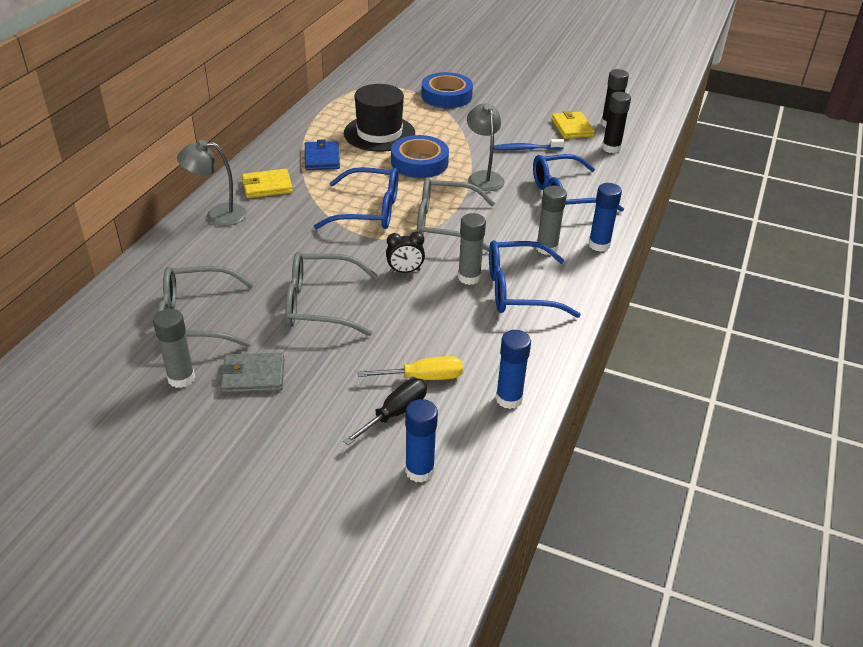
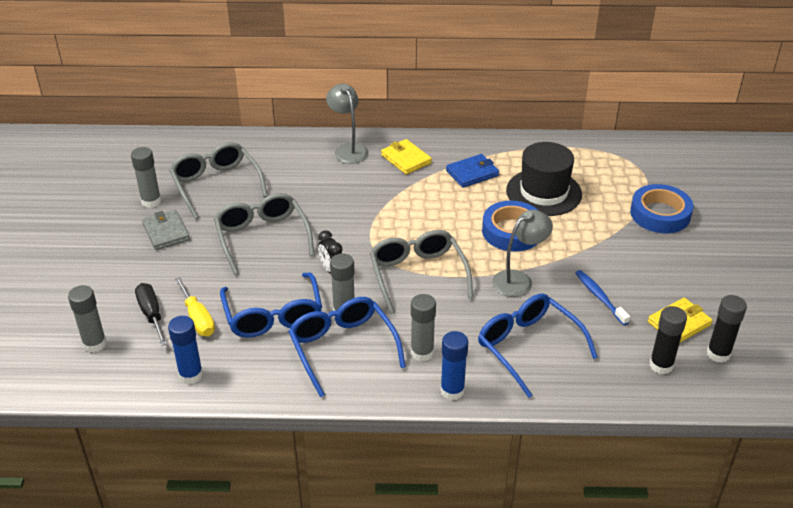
camera: 70 degrees right, 0 degrees up
blue glasses [314,167,398,229] -> blue glasses moved to [220,272,322,338]
black screwdriver [343,378,427,445] -> black screwdriver turned 135 degrees counterclockwise [135,283,168,346]
blue glue stick [405,399,438,483] -> grey glue stick [68,285,107,353]

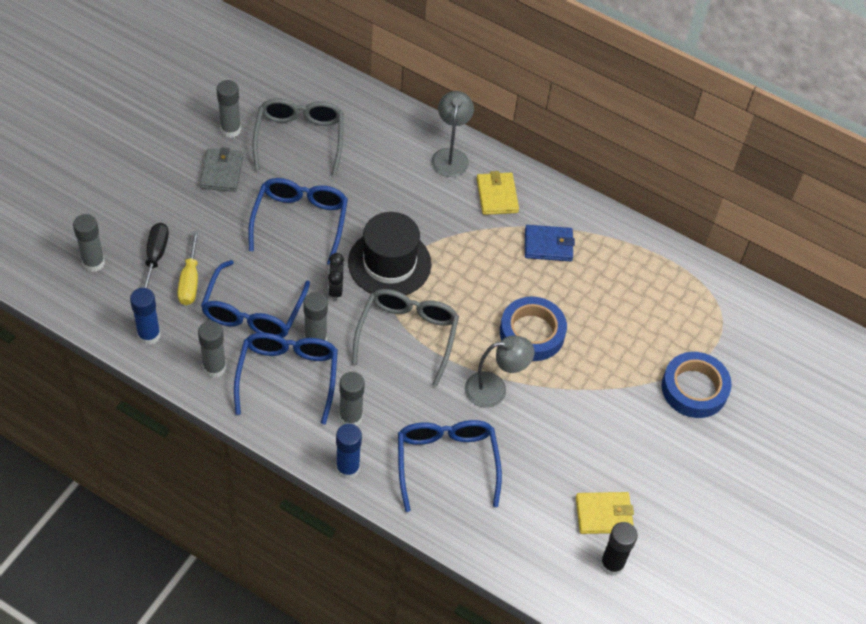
camera: 25 degrees right, 15 degrees up
grey glasses [214,193,314,275] -> blue glasses [248,178,348,265]
black hat [506,142,582,216] -> black hat moved to [348,212,431,295]
blue toothbrush [576,270,630,325] -> none
black glue stick [649,306,687,374] -> none
none -> grey glue stick [198,321,226,378]

